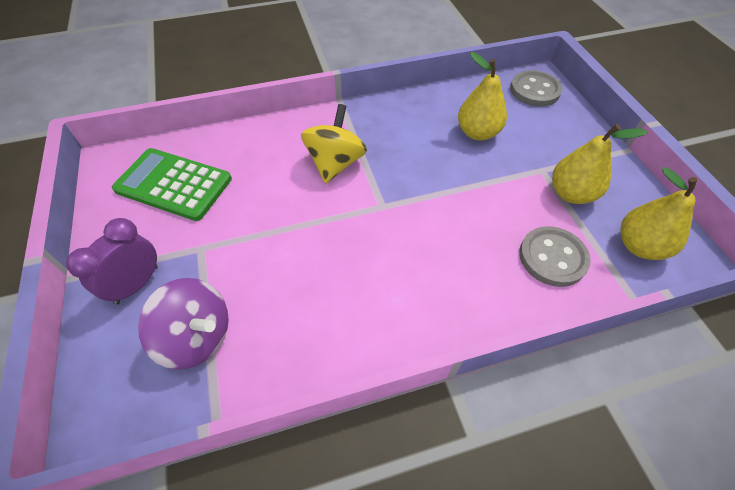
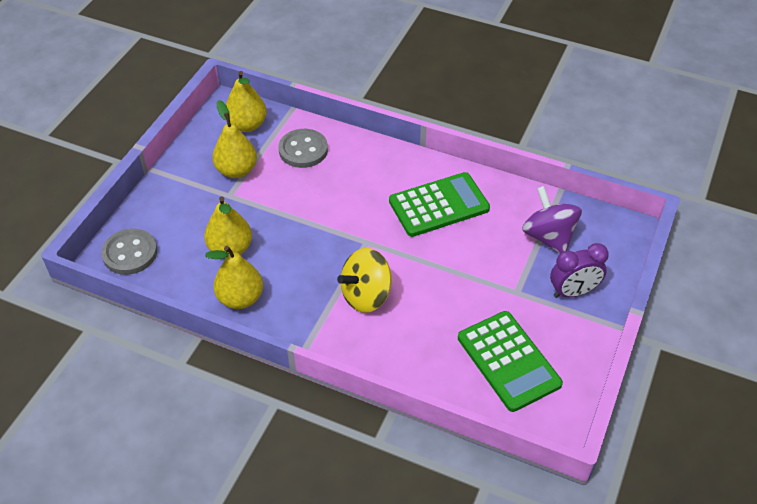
camera: 140 degrees left, 5 degrees down
none -> yellow pear [205,246,263,309]
none -> green calculator [389,172,490,237]

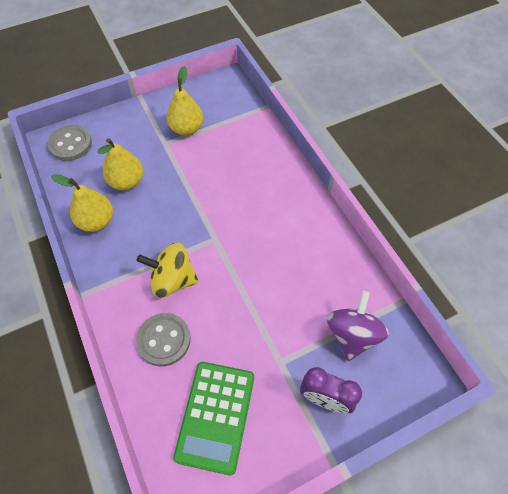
camera: 40 degrees right, 10 degrees up
yellow pear [226,71,267,132] -> none
grey button [278,129,328,168] -> grey button moved to [136,313,191,366]
green calculator [389,172,490,237] -> none

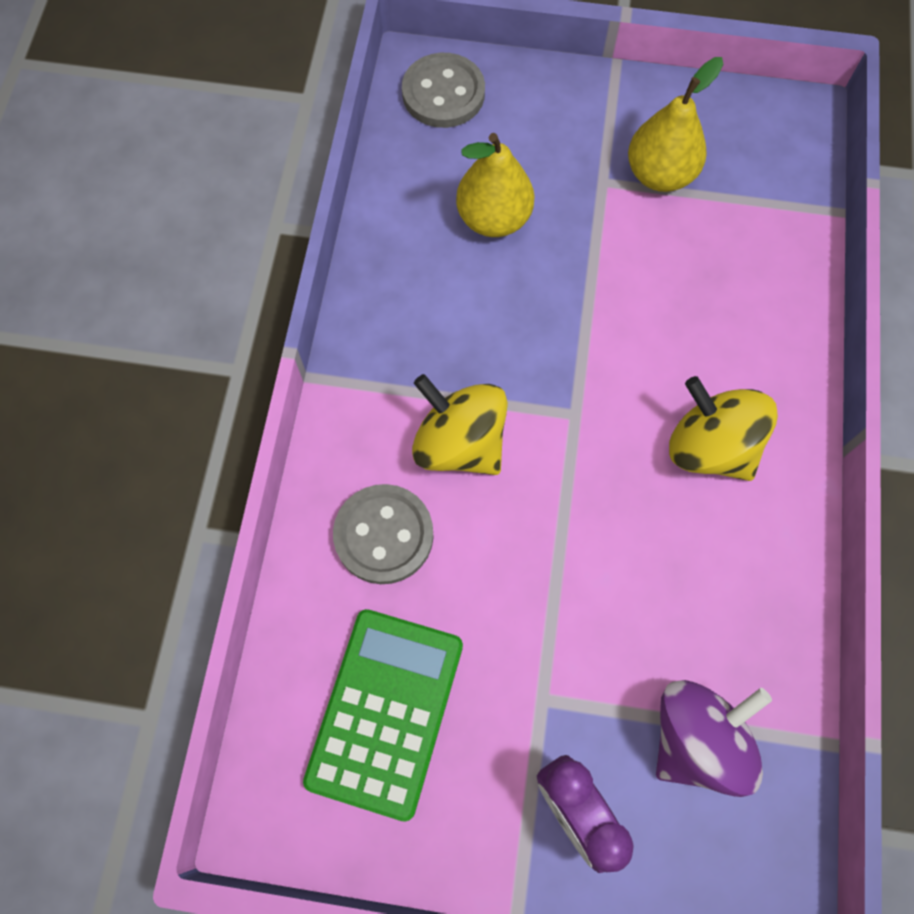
camera: 35 degrees right, 10 degrees up
yellow pear [51,174,113,232] -> none
green calculator [173,362,254,475] -> green calculator turned 150 degrees clockwise [303,609,463,822]
none -> yellow spinning top [669,376,778,481]

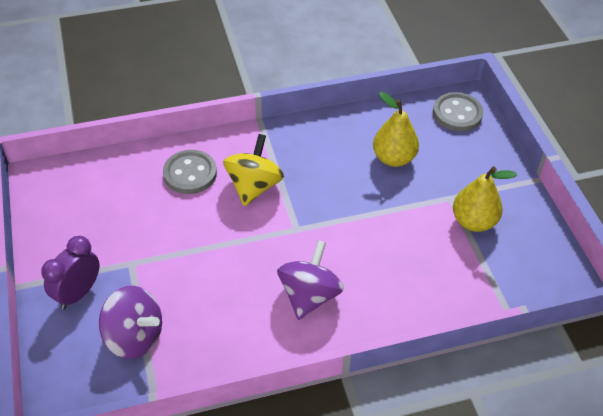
camera: 65 degrees right, 20 degrees down
green calculator [303,609,463,822] -> none
yellow spinning top [669,376,778,481] -> purple spinning top [277,240,344,320]

